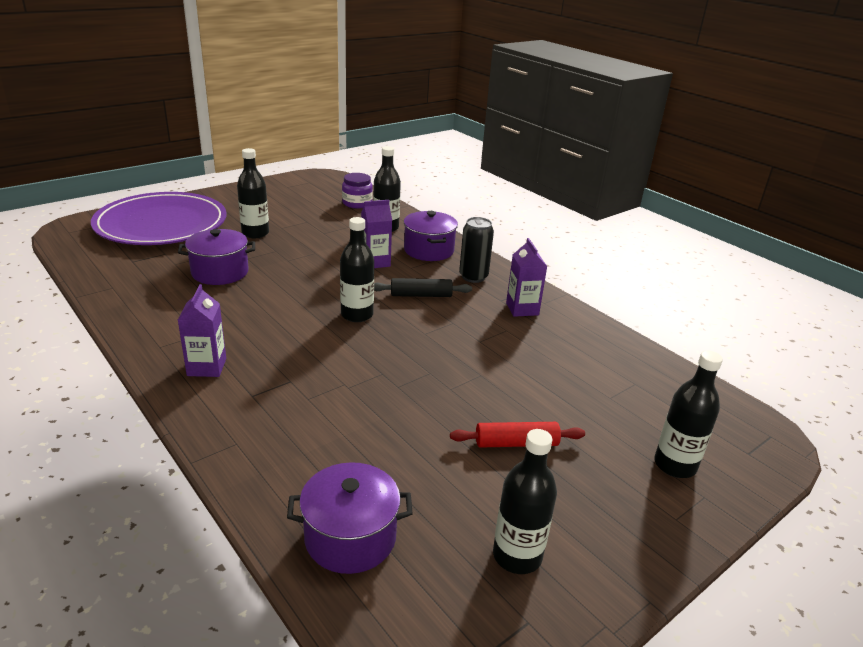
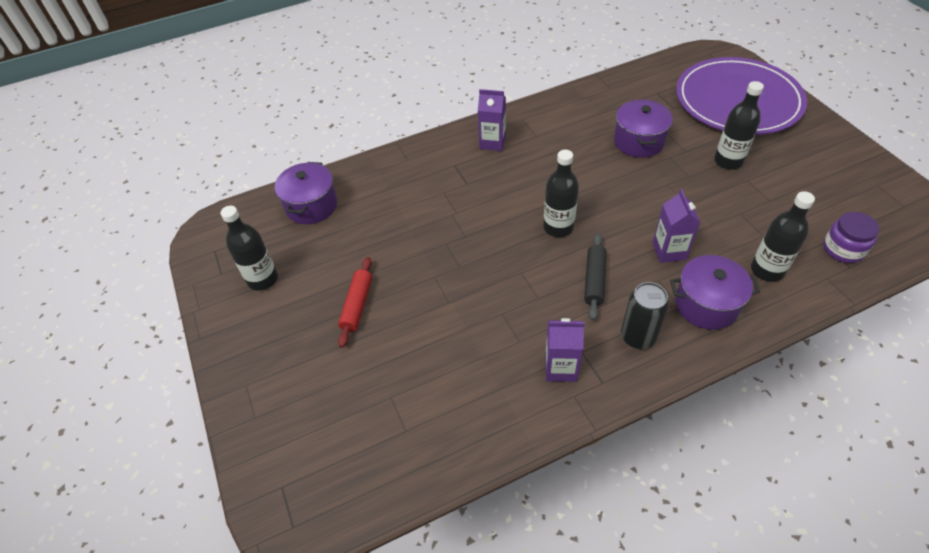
camera: 110 degrees right, 20 degrees up
black bottle [654,351,723,478] -> none

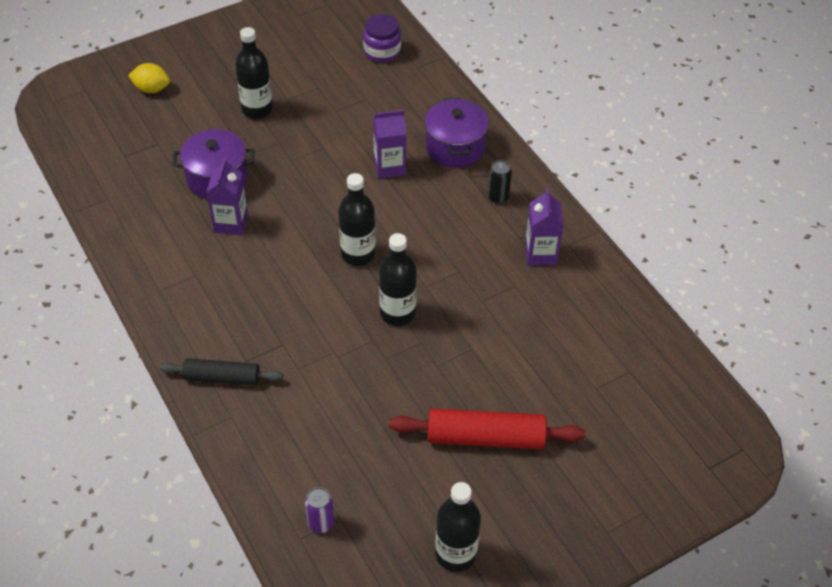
camera: 100 degrees left, 0 degrees up
purple pot [275,162,337,224] -> purple can [305,487,334,533]
red rolling pin [338,257,372,348] -> red rolling pin [389,408,585,449], size x1.52
purple carton [478,89,506,151] -> purple carton moved to [206,158,248,235]
black rolling pin [584,233,607,321] -> black rolling pin moved to [159,358,283,385]
black can [621,282,669,349] -> black can [487,160,512,204], size x0.64
purple plate [676,57,807,135] -> yellow lemon [128,63,170,93]
black bottle [751,191,815,282] -> black bottle moved to [379,233,417,326]

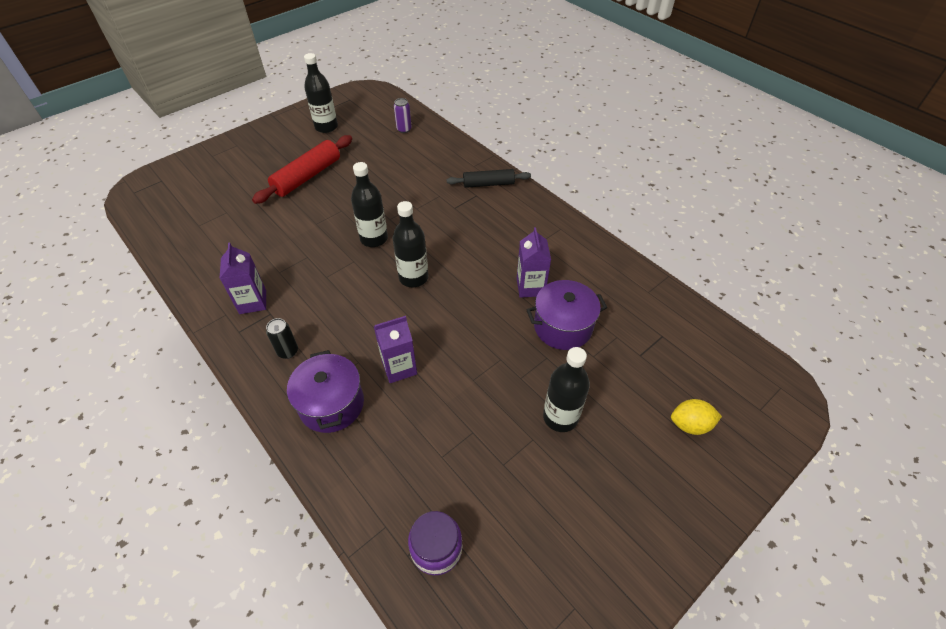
camera: 170 degrees right, 0 degrees up
red rolling pin [389,408,585,449] -> red rolling pin turned 45 degrees counterclockwise [252,135,352,204]

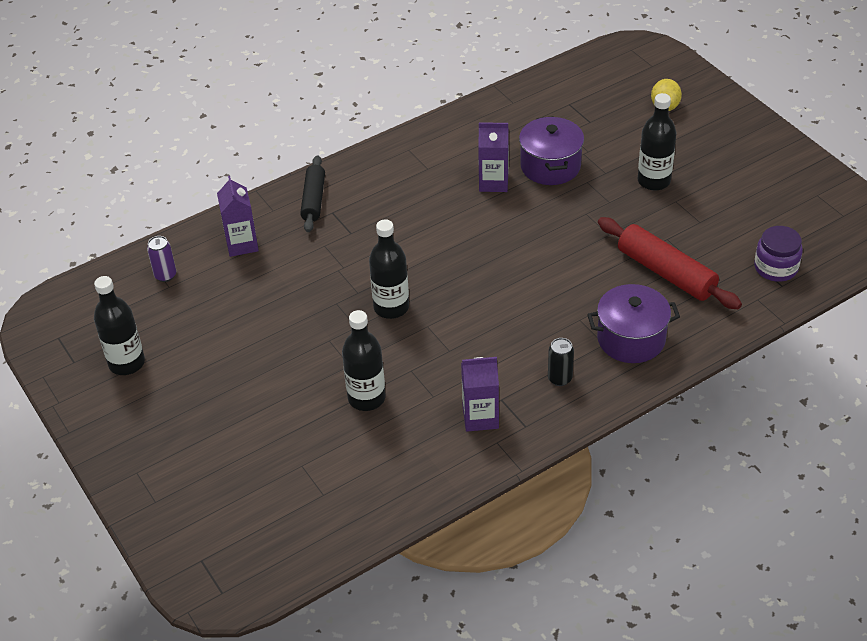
camera: 80 degrees left, 5 degrees down
red rolling pin [252,135,352,204] -> red rolling pin moved to [598,217,742,309]
purple carton [374,316,417,383] -> purple carton moved to [217,176,259,257]
black bottle [393,201,428,287] -> black bottle moved to [342,310,386,411]

